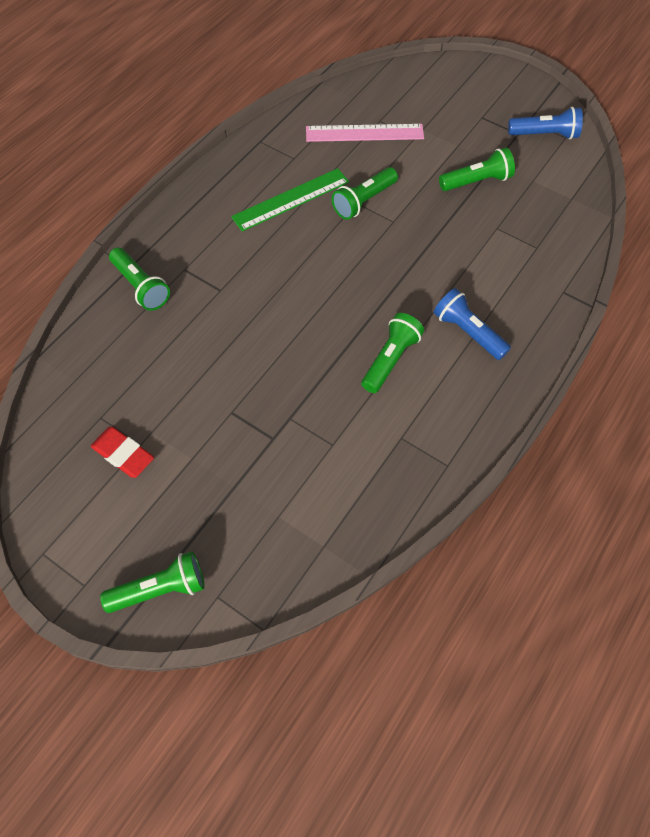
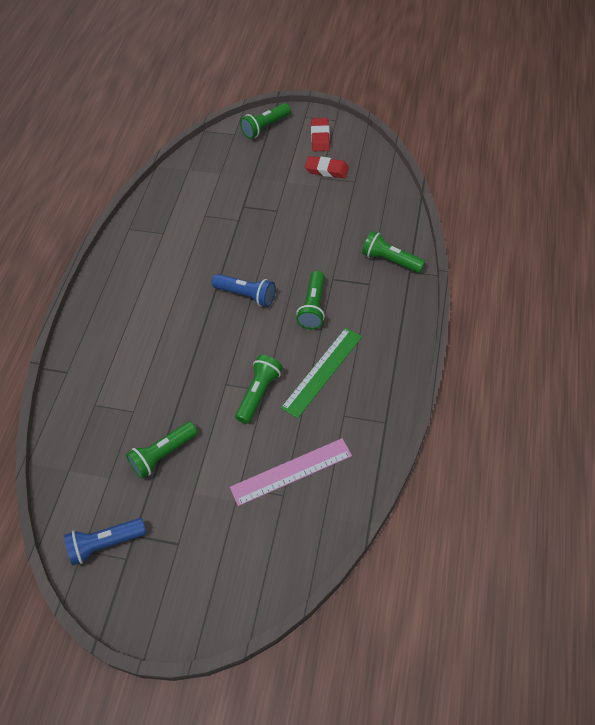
camera: 160 degrees right, 5 degrees down
green flashlight [361,313,424,393] -> green flashlight moved to [296,271,325,329]
blue flashlight [434,288,511,360] -> blue flashlight moved to [212,274,276,307]
none -> red eraser [311,118,330,151]

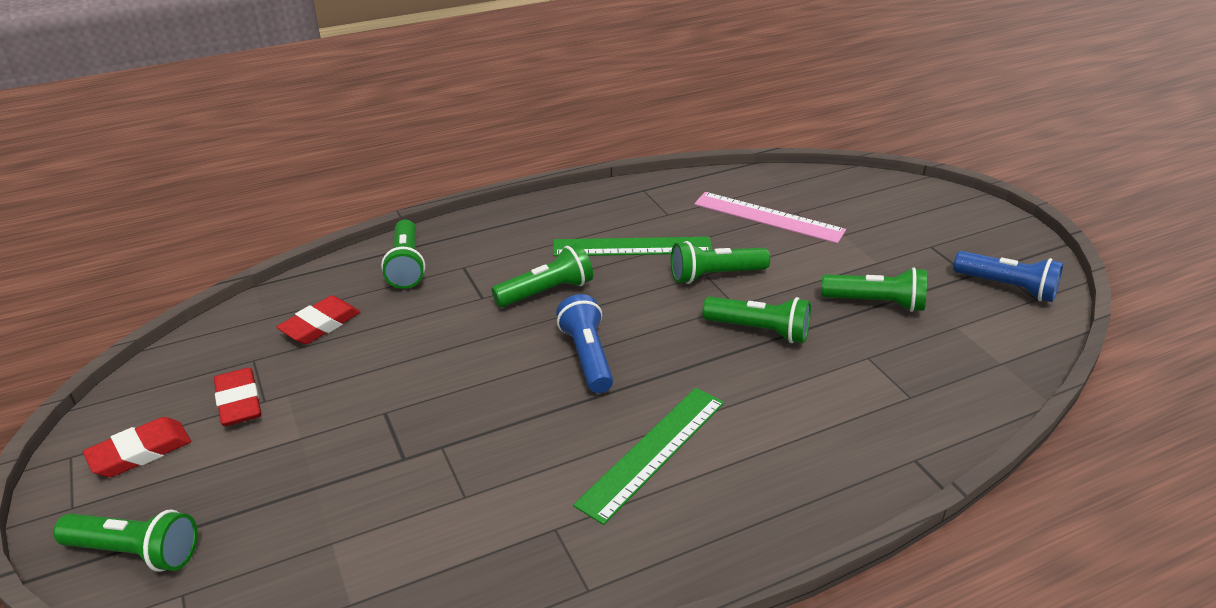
camera: 130 degrees left, 20 degrees down
none -> red eraser [277,296,361,344]
none -> green ruler [573,388,724,525]
none -> green flashlight [702,297,811,343]

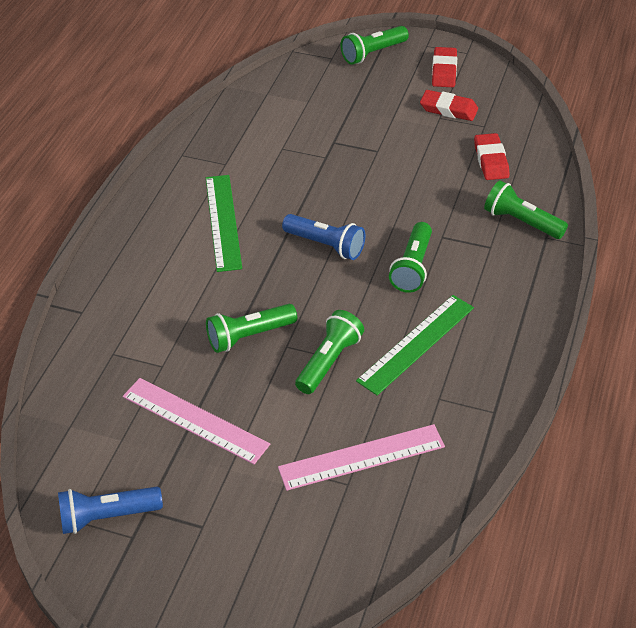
camera: 135 degrees right, 10 degrees up
green flashlight [821,267,927,312] -> pink ruler [123,378,270,464]

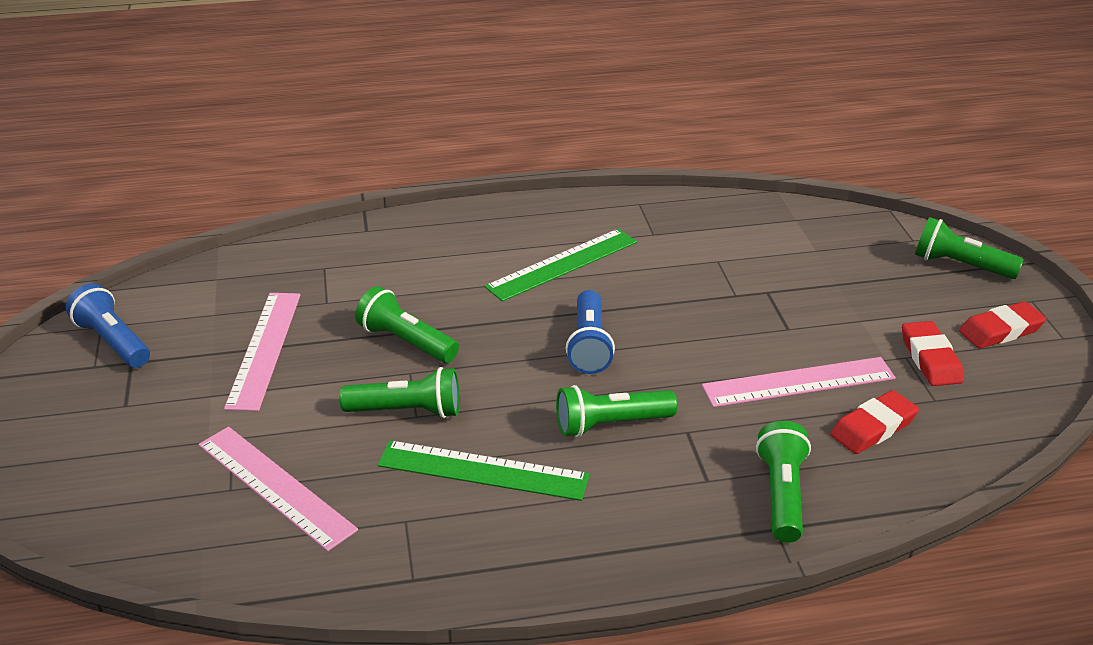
camera: 60 degrees right, 10 degrees down
none -> pink ruler [702,357,896,407]

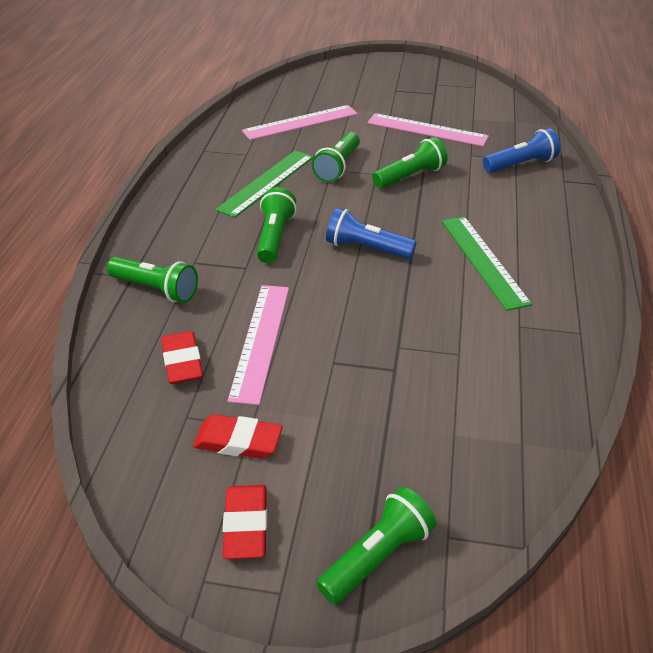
camera: 110 degrees right, 5 degrees up
blue flashlight [66,283,150,368] -> blue flashlight moved to [483,128,560,173]

